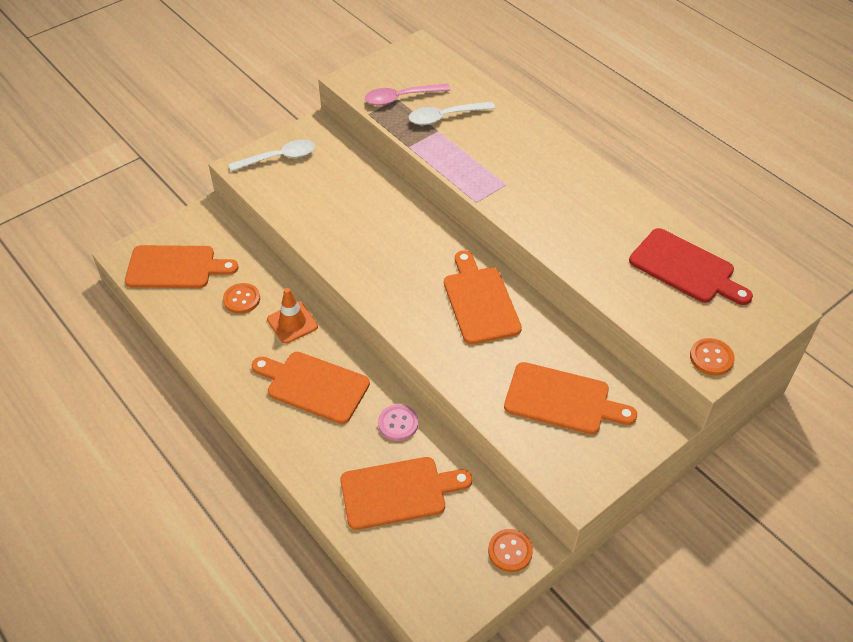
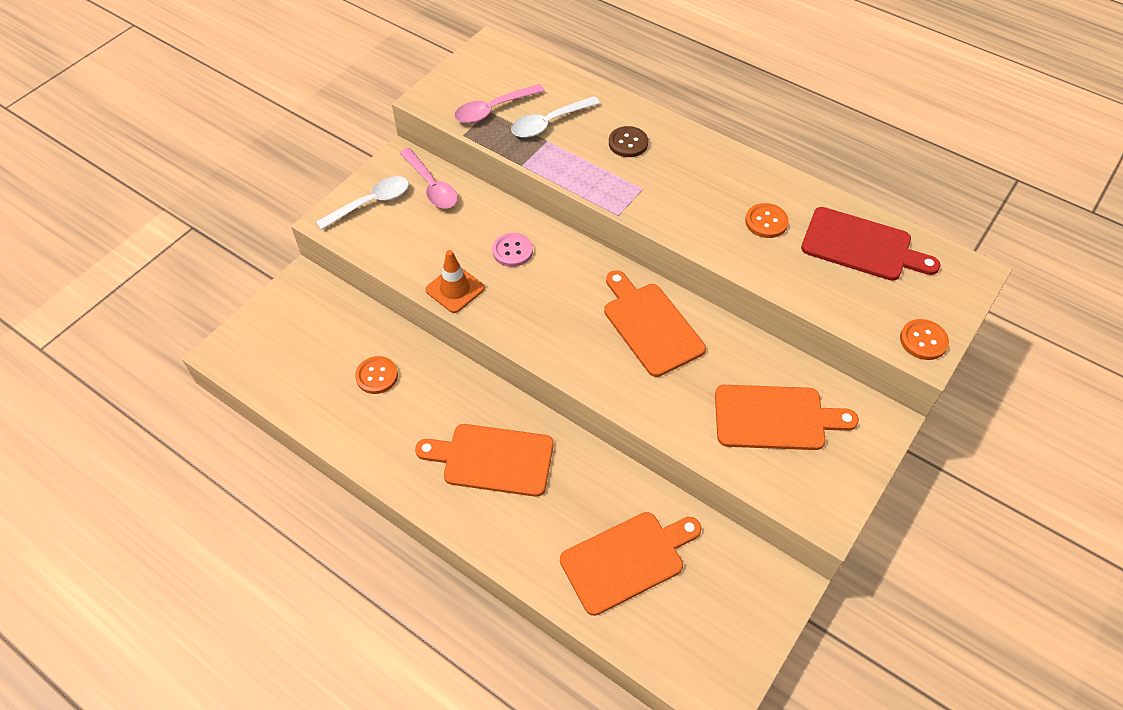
camera: 15 degrees left, 5 degrees up
orange cutting board [125,245,239,288] -> none
orange traffic cone [267,288,318,344] -> orange traffic cone moved to [425,250,485,313]
pink button [378,404,418,441] -> pink button moved to [492,233,533,267]
orange button [488,529,533,572] -> orange button moved to [745,203,789,238]
none -> pink spoon [400,148,458,208]
none -> brown button [609,126,648,157]

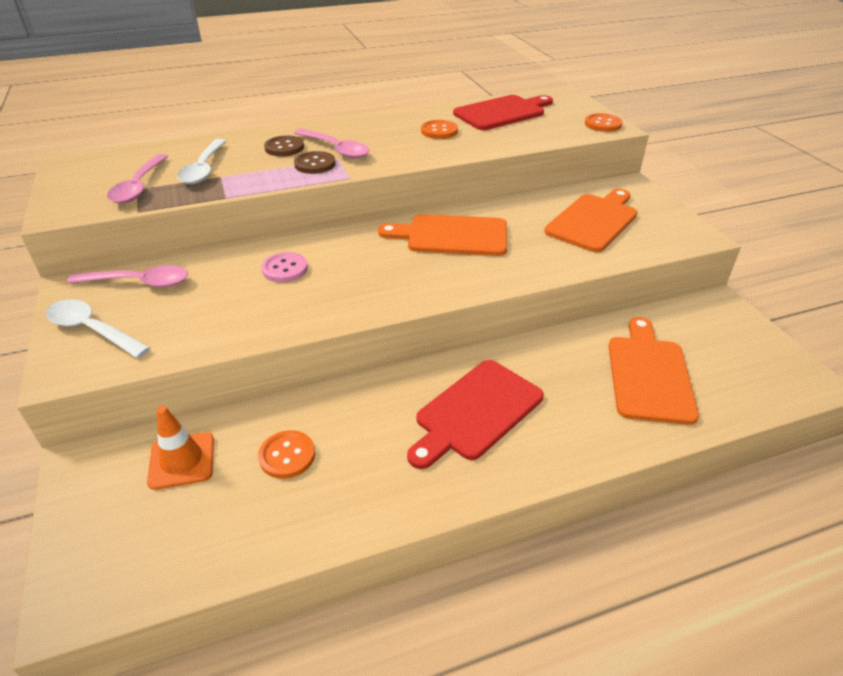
camera: 55 degrees left, 15 degrees down
white spoon [316,176,409,230] -> white spoon turned 60 degrees counterclockwise [46,299,151,358]
orange cutting board [415,424,553,497] -> red cutting board [407,360,544,469]
orange traffic cone [425,250,485,313] -> orange traffic cone moved to [147,406,214,490]
none -> pink spoon [294,129,369,159]
none -> brown button [294,151,336,174]

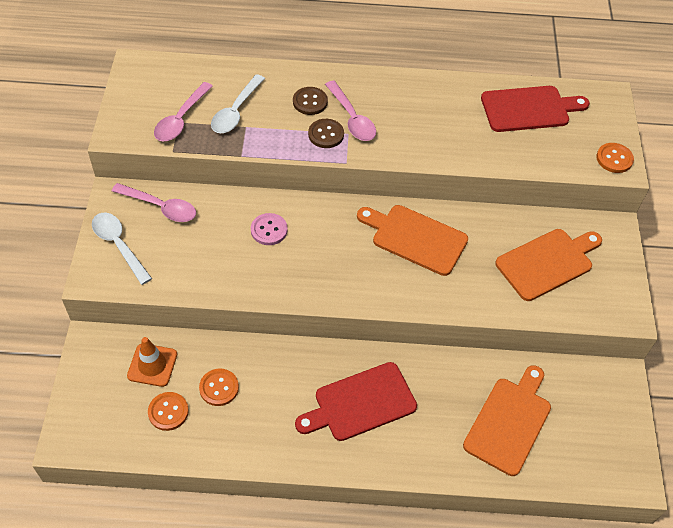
camera: 20 degrees right, 15 degrees up
orange button [421,120,458,139] -> orange button moved to [148,392,189,431]

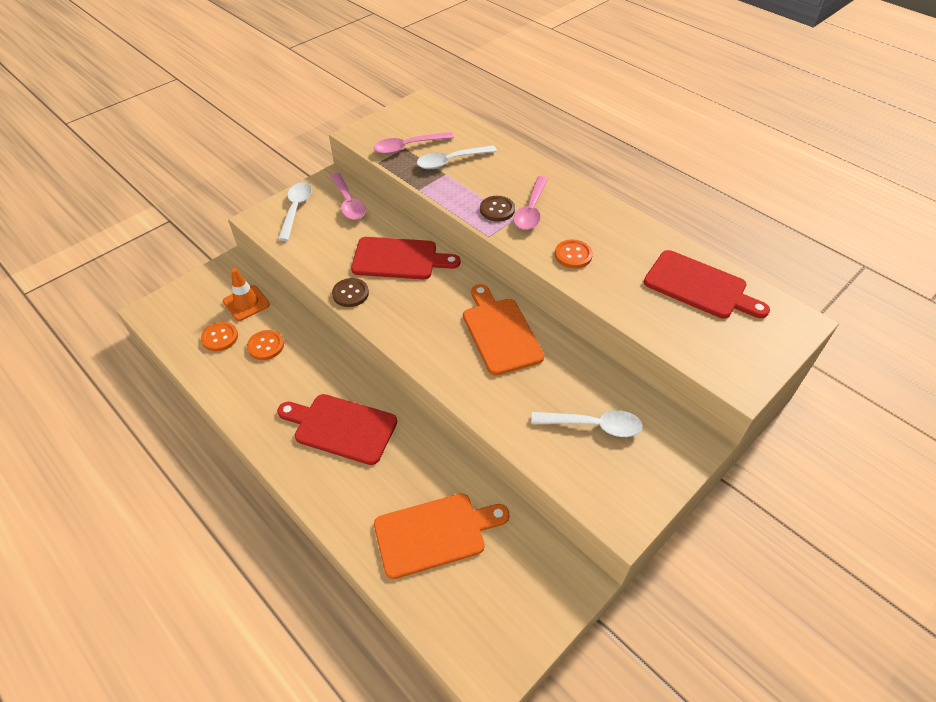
camera: 45 degrees right, 5 degrees down
pink button [251,213,288,245] -> red cutting board [351,237,461,279]
brown button [293,87,328,115] -> brown button moved to [332,278,369,307]
orange cutting board [495,229,602,301] -> white spoon [531,410,643,437]
orange button [596,143,634,173] -> orange button moved to [555,239,593,268]

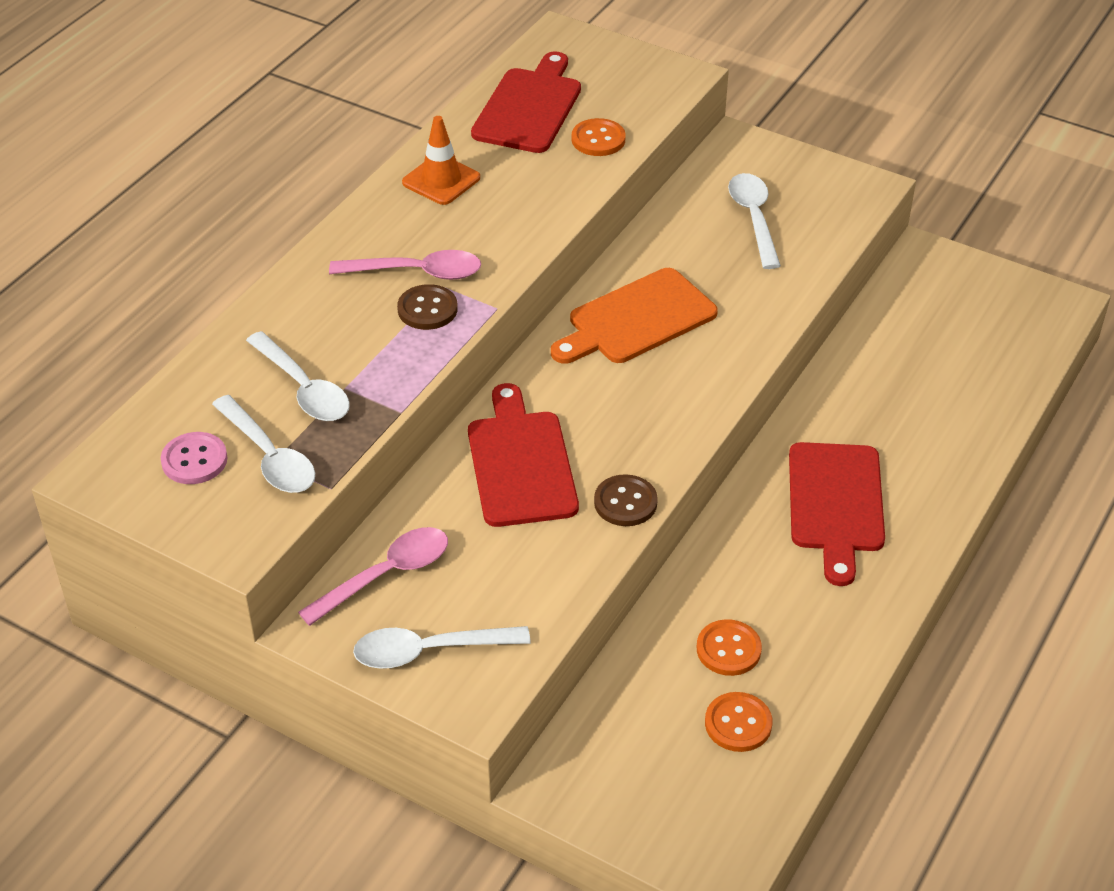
camera: 105 degrees left, 5 degrees down
orange traffic cone [223,268,270,321] -> orange traffic cone moved to [402,116,480,205]
pink spoon [374,132,454,154] -> white spoon [212,395,315,493]
orange cutting board [374,493,510,579] -> none
orange button [555,239,593,268] -> orange button moved to [572,118,626,156]
none -> pink button [161,432,228,484]

